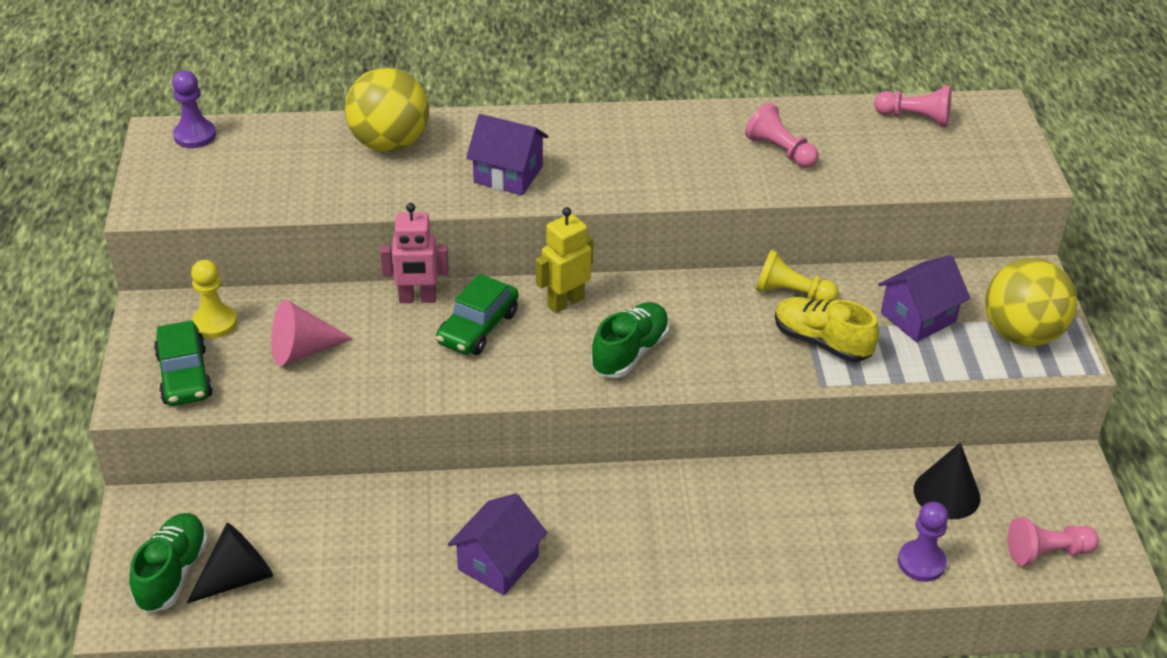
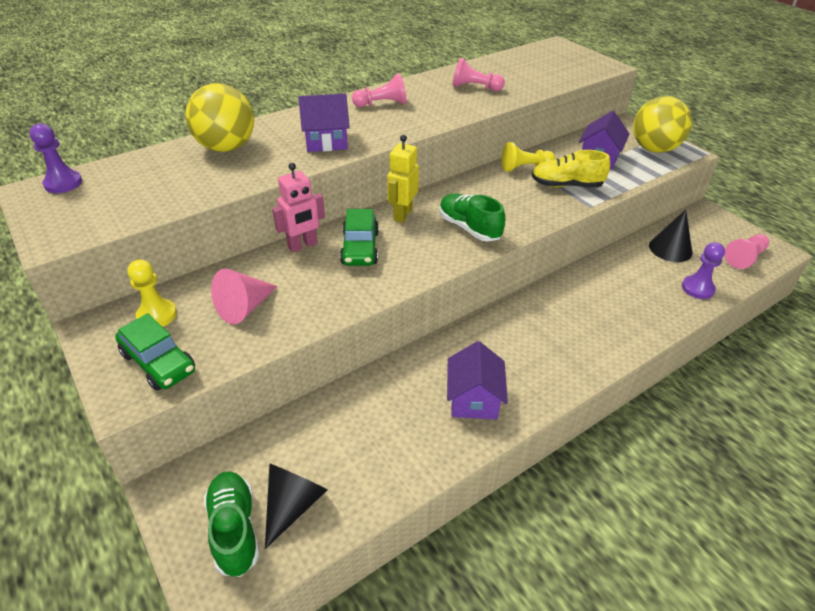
camera: 30 degrees left, 0 degrees up
green shoe [591,302,670,378] -> green shoe turned 45 degrees counterclockwise [439,194,505,242]
pink pawn [874,86,951,127] -> pink pawn moved to [352,73,406,107]

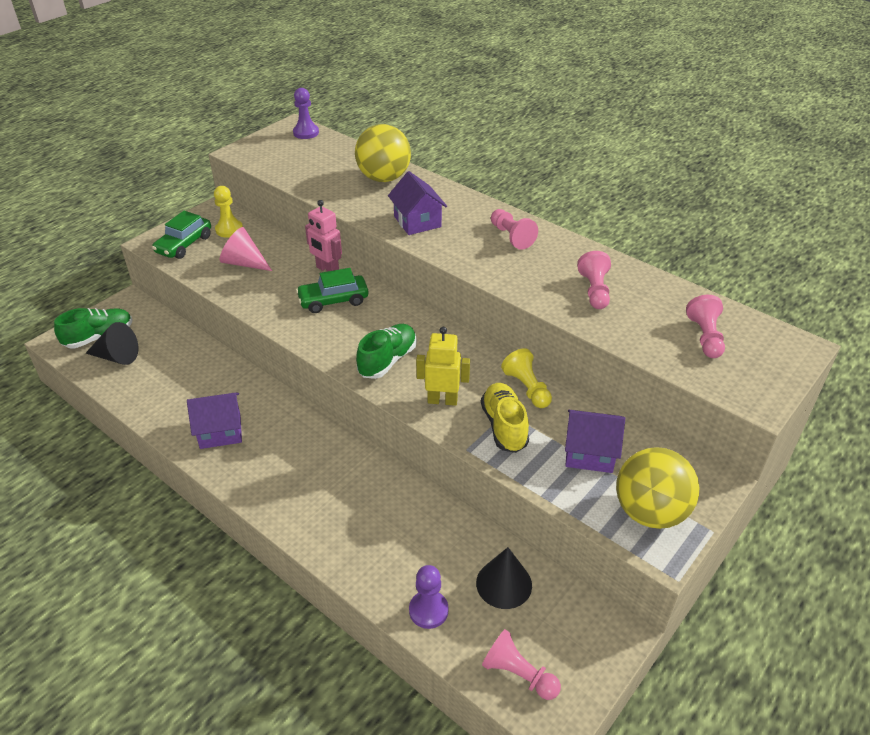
camera: 75 degrees right, 0 degrees up
yellow robot [387,135,419,223] -> yellow robot moved to [416,327,470,406]
none -> pink pawn [686,295,725,358]

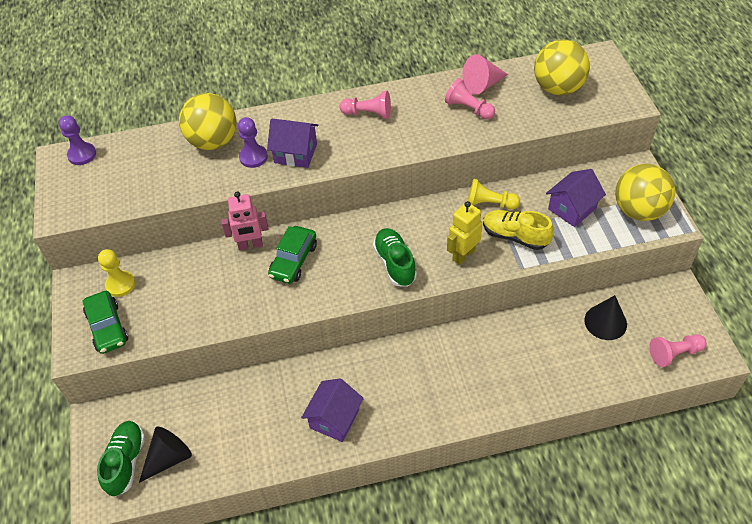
camera: 50 degrees left, 10 degrees up
pink cone [220,227,272,271] -> pink cone moved to [462,54,508,95]
purple pawn [409,565,449,629] -> purple pawn moved to [238,117,268,168]
pink pawn [686,295,725,358] -> yellow ball [534,39,590,95]

